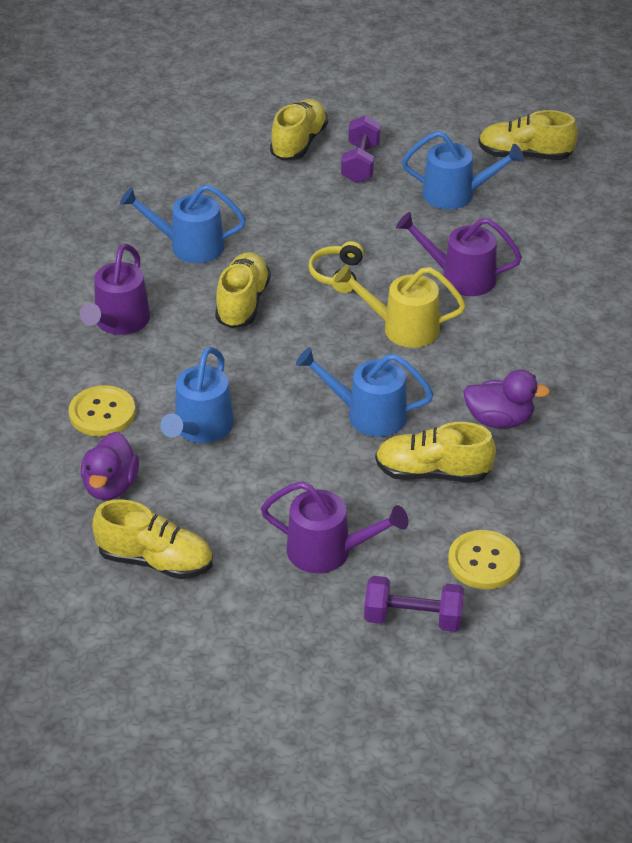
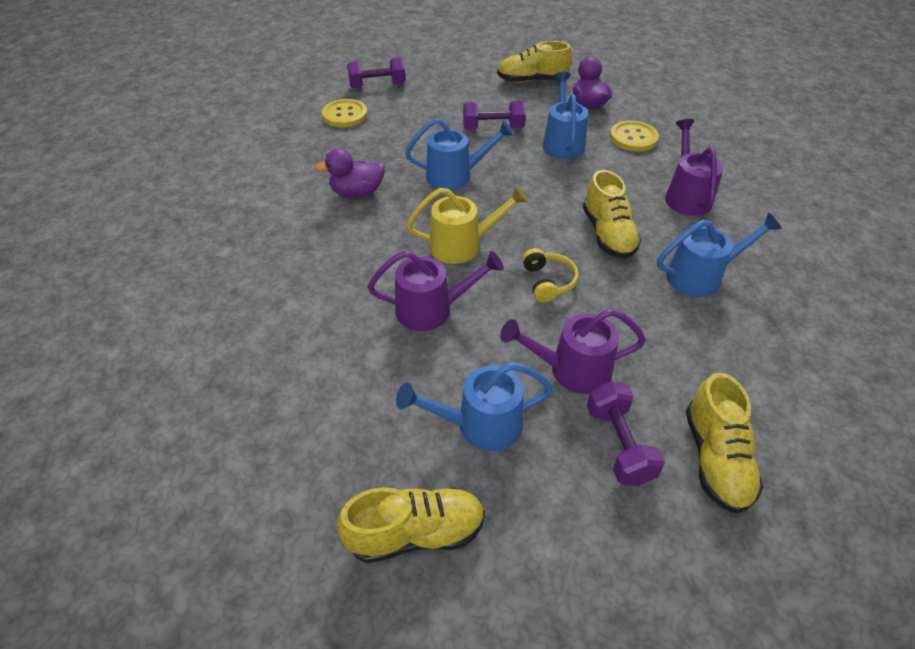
camera: 160 degrees right, 5 degrees up
purple watering can [261,481,409,573] -> purple watering can moved to [500,309,646,394]
yellow shoe [375,422,496,483] -> none
none -> purple dumbbell [463,101,526,130]

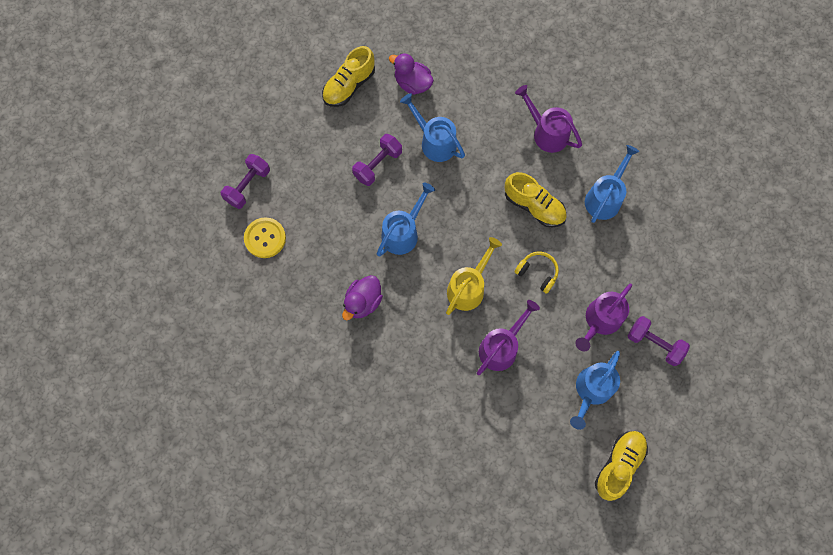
camera: 45 degrees left, 25 degrees up
yellow button [610,121,659,151] -> none
yellow shoe [686,373,763,514] -> none

